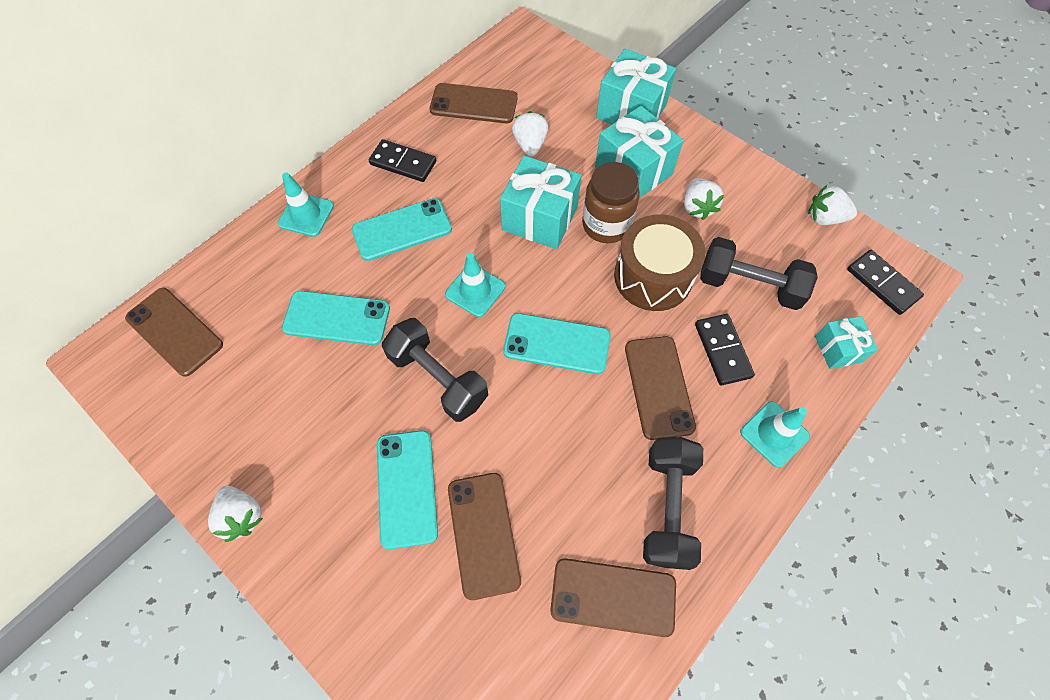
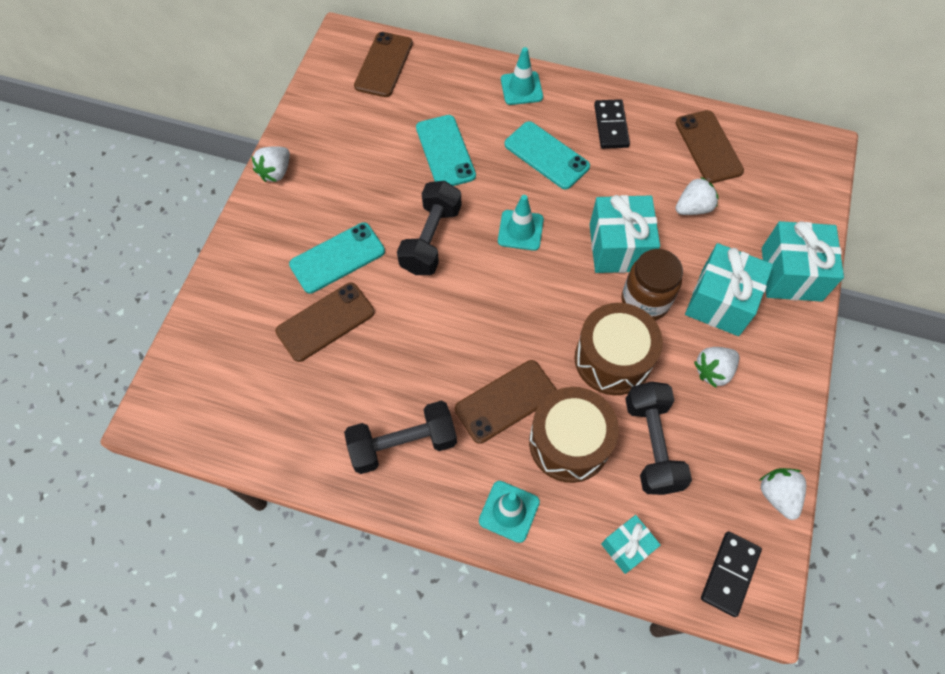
camera: 65 degrees right, 0 degrees up
turquoise phone [503,313,611,374] -> none
brown phone [550,558,676,637] -> none
black domino [695,314,755,385] -> brown drum [529,387,619,483]

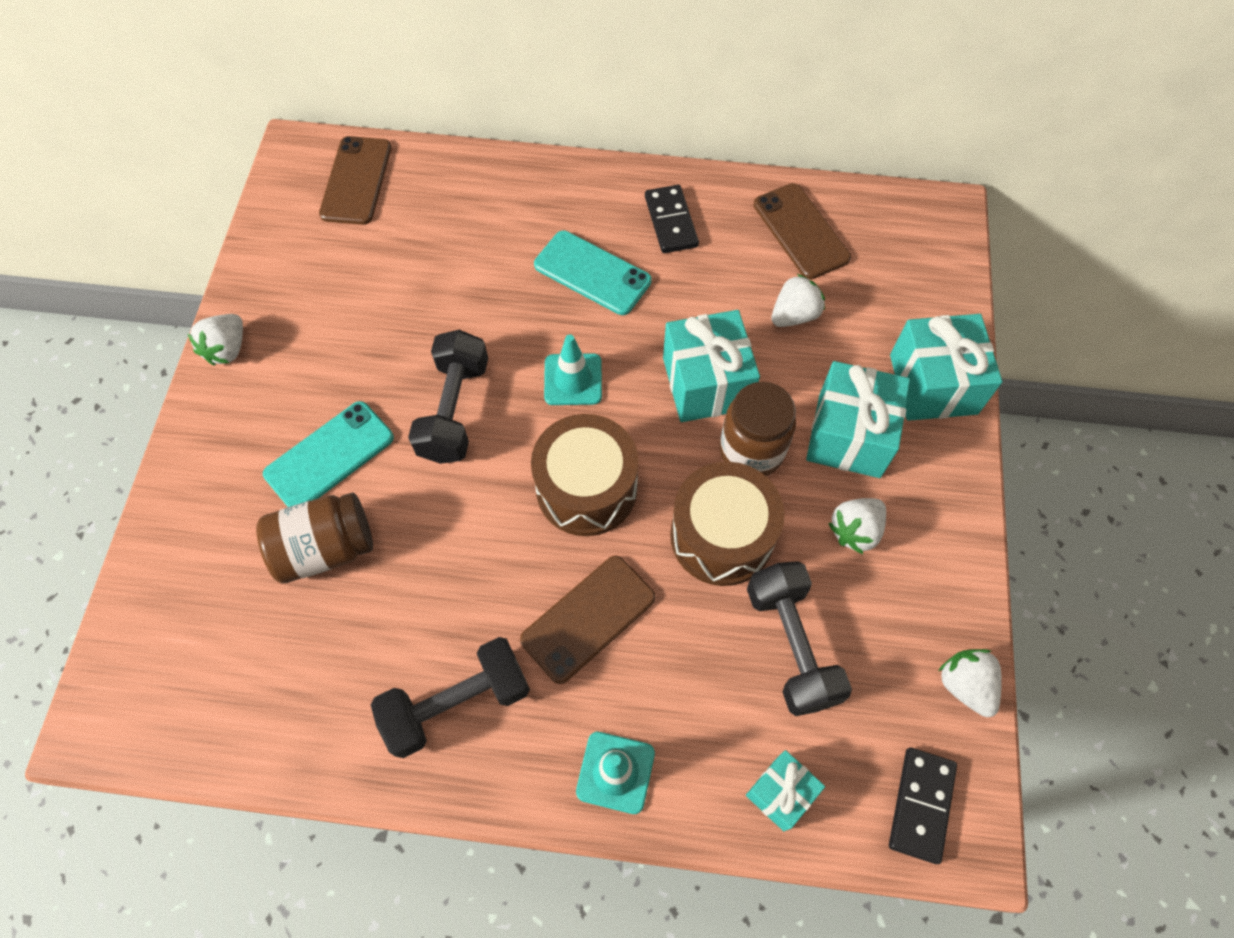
camera: 10 degrees left, 0 degrees up
brown phone [275,283,375,362] -> brown jar [256,493,373,583]
turquoise phone [416,115,476,186] -> none
turquoise traffic cone [501,47,543,105] -> none
brown drum [529,387,619,483] -> brown drum moved to [531,414,639,536]

